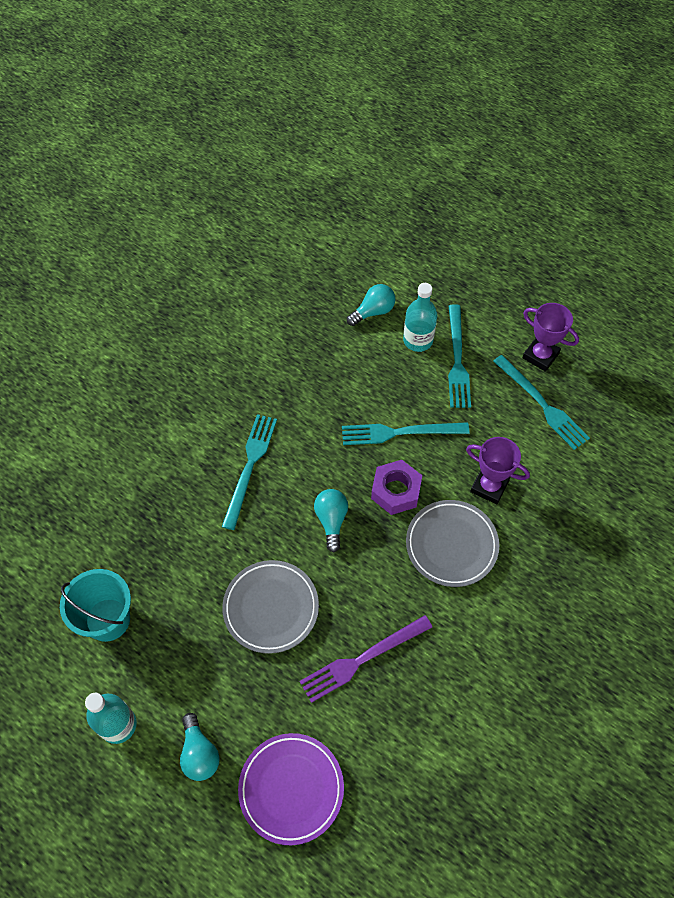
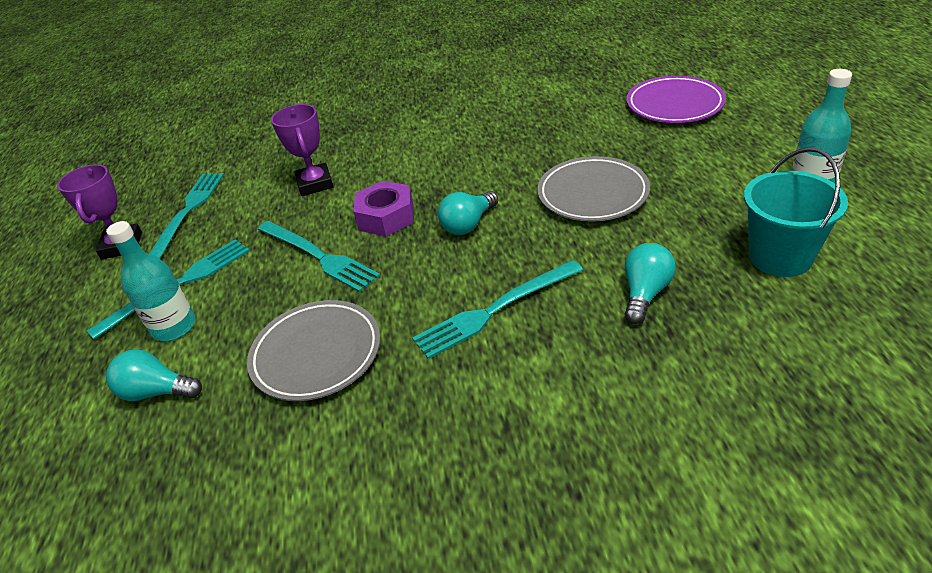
camera: 130 degrees left, 20 degrees down
turquoise light bulb [180,713,220,781] -> turquoise light bulb moved to [625,243,676,324]
purple fork [299,615,432,703] -> none
grey plate [406,500,499,587] -> grey plate moved to [247,300,380,401]

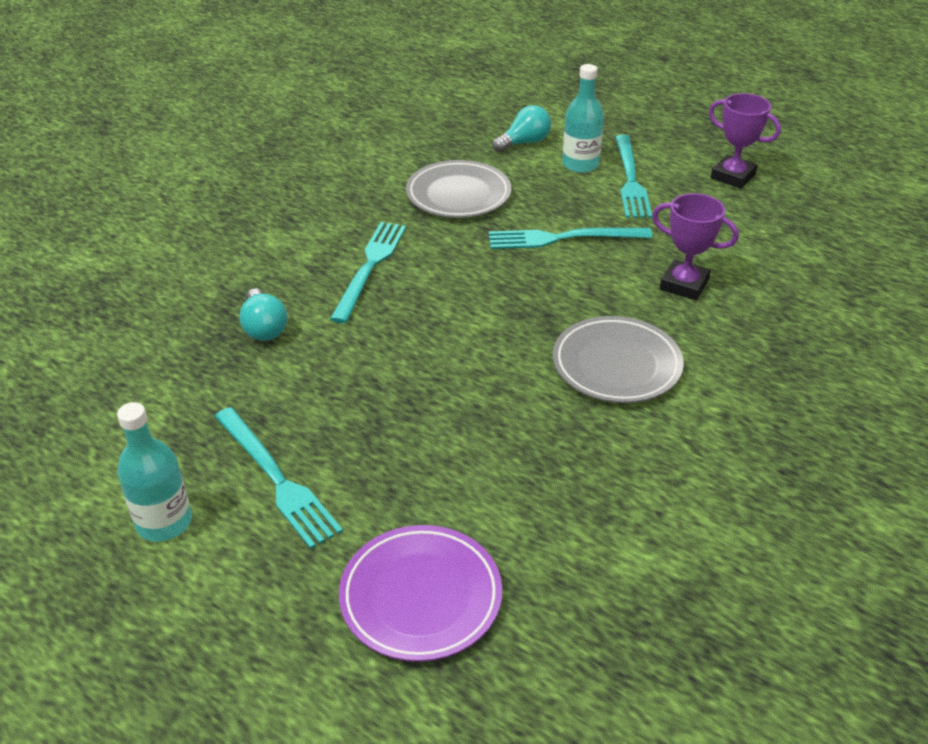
camera: 130 degrees right, 0 degrees up
turquoise fork [149,173,224,259] -> turquoise fork moved to [214,407,343,549]
purple nut [353,181,414,236] -> none
turquoise light bulb [438,191,498,235] -> none
grey plate [537,156,650,222] -> grey plate moved to [553,316,684,403]
turquoise bucket [744,147,848,277] -> none

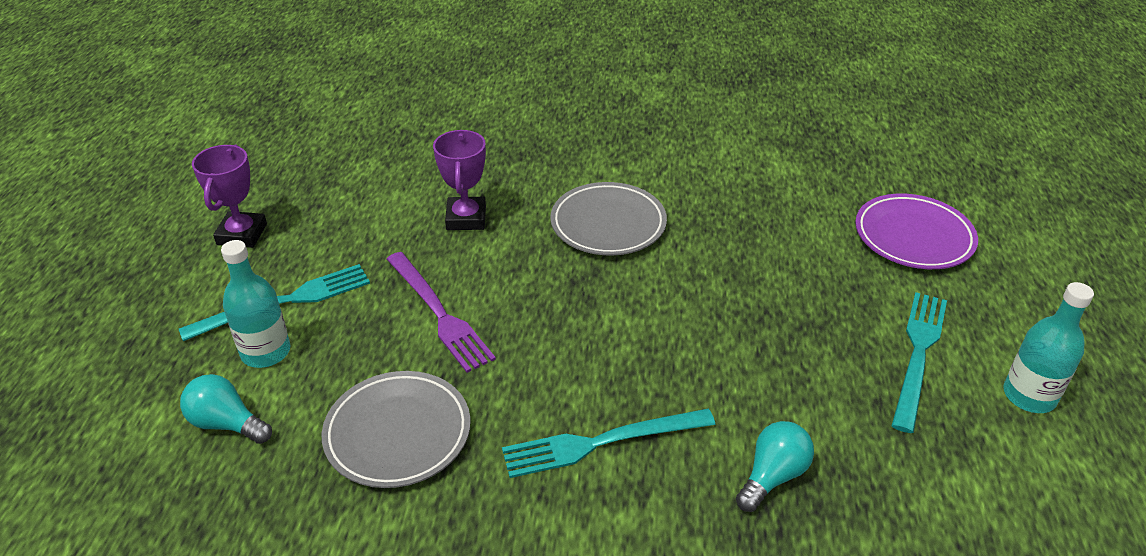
camera: 120 degrees left, 0 degrees up
turquoise fork [489,228,653,249] -> purple fork [387,252,496,373]

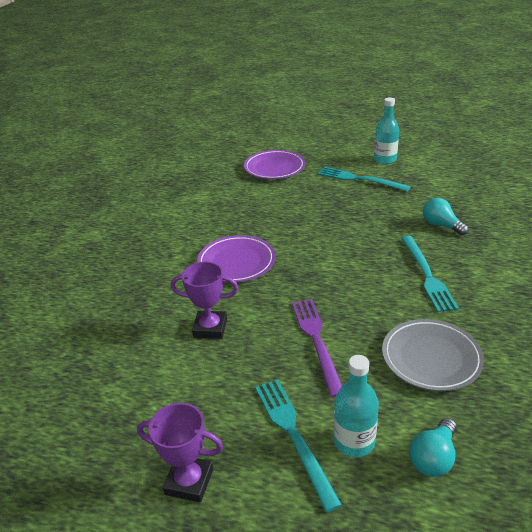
camera: 80 degrees left, 5 degrees down
purple fork [387,252,496,373] -> purple fork turned 75 degrees counterclockwise [292,299,342,398]
grey plate [550,182,667,256] -> purple plate [197,235,275,283]

